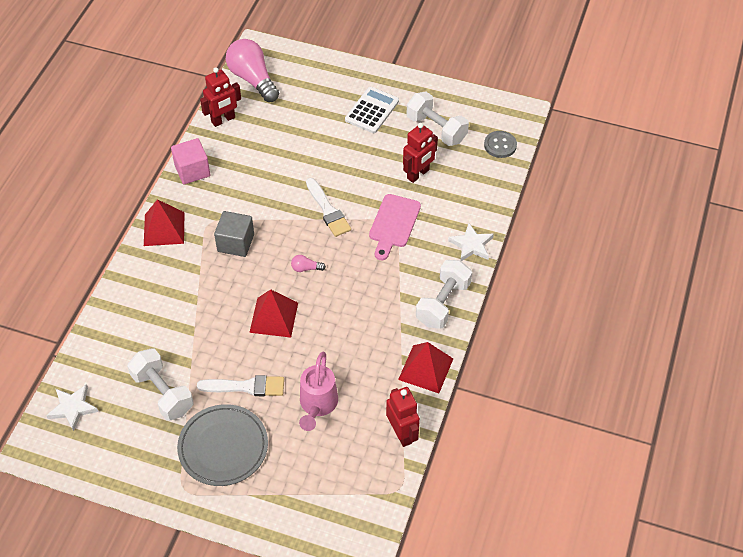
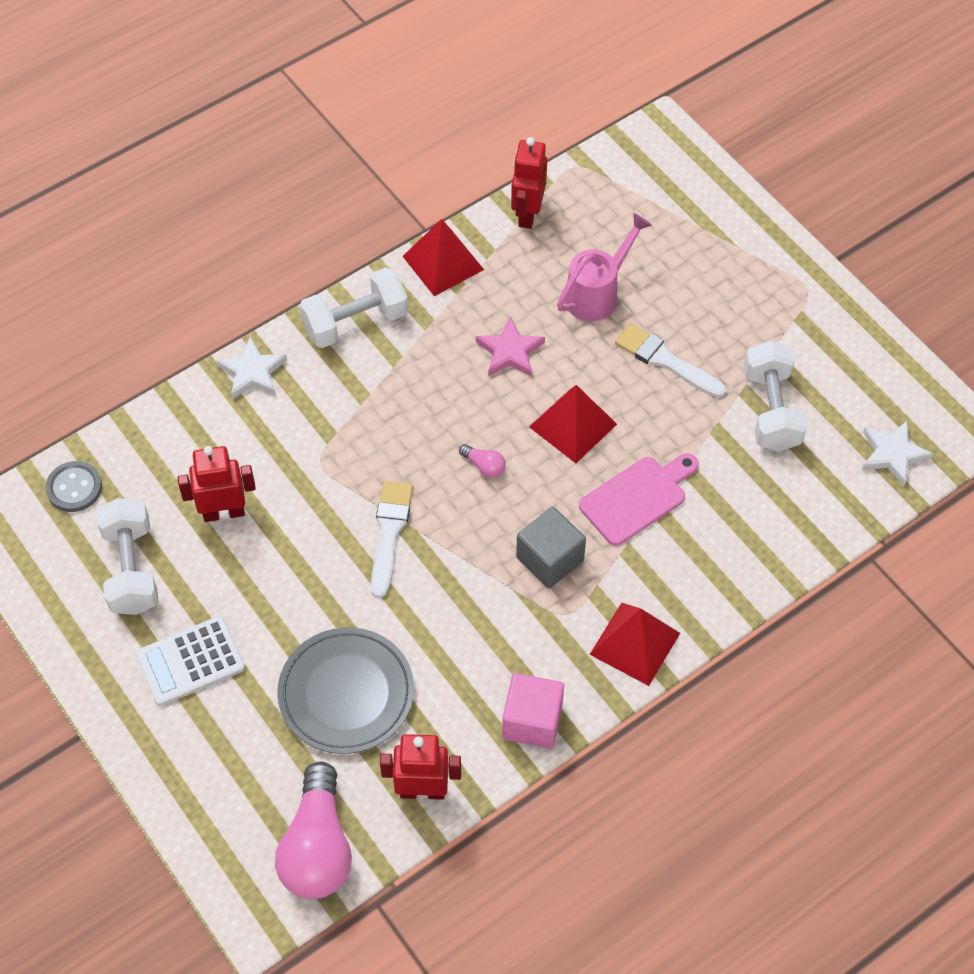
camera: 145 degrees left, 5 degrees up
grey plate [177,404,268,486] -> grey plate moved to [277,627,414,754]
pink cutting board [369,194,421,260] -> pink cutting board moved to [579,453,699,546]
none -> pink star [476,316,545,377]

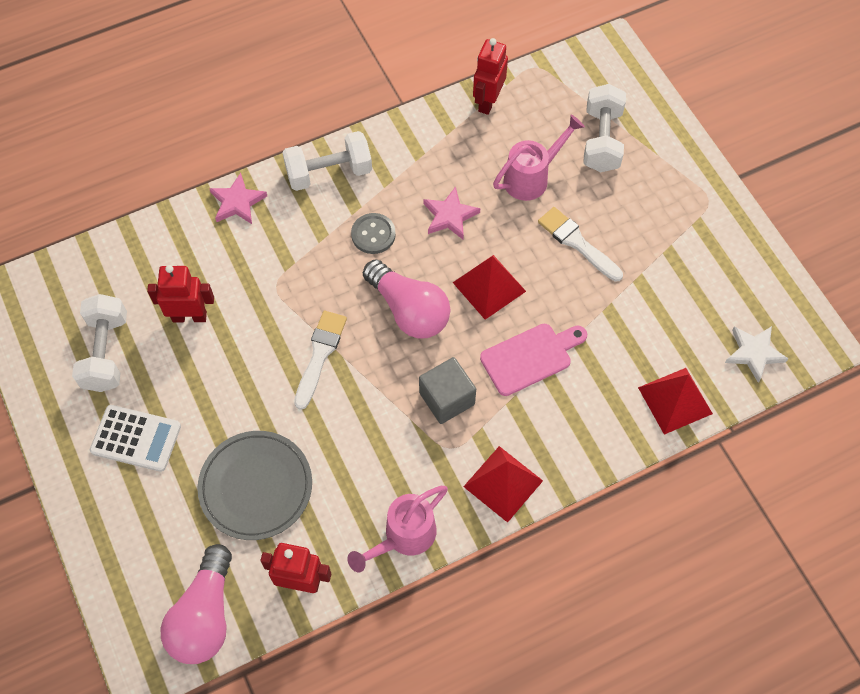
camera: 10 degrees right, 5 degrees up
grey button [45,461,102,512] -> grey button moved to [351,213,396,254]
white calculator [135,616,245,706] -> white calculator turned 150 degrees counterclockwise [90,405,181,472]
white star [216,337,287,399] -> pink star [209,173,267,224]
red pyramid [403,219,484,296] -> red pyramid moved to [638,368,713,435]
pink light bulb [459,444,506,478] -> pink light bulb [363,259,450,338], size x2.44
pink cube [502,673,564,749] -> pink watering can [347,486,448,573]
white dumbbell [744,340,807,452] -> white dumbbell moved to [583,84,626,172]

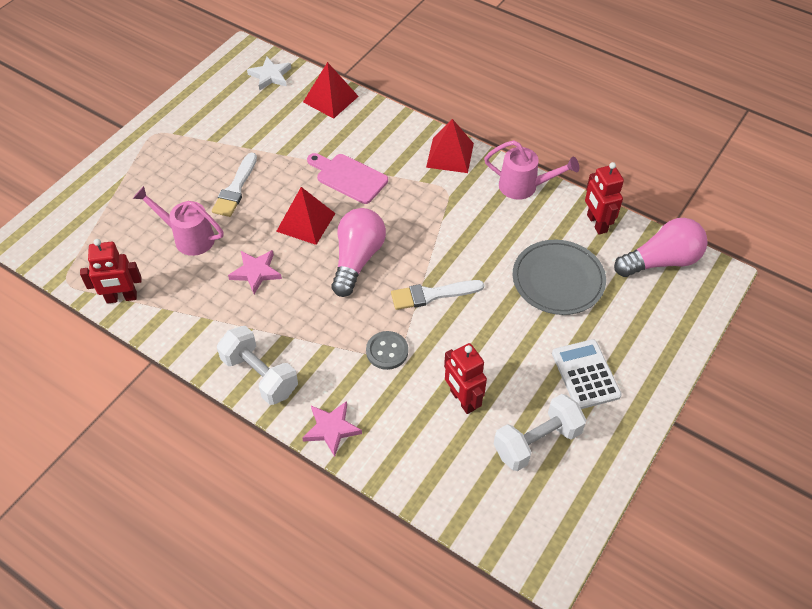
camera: 120 degrees left, 10 degrees down
grey button [351,213,396,254] -> grey button moved to [366,331,408,370]
grey cube [419,357,476,424] -> none
white dumbbell [583,84,626,172] -> none

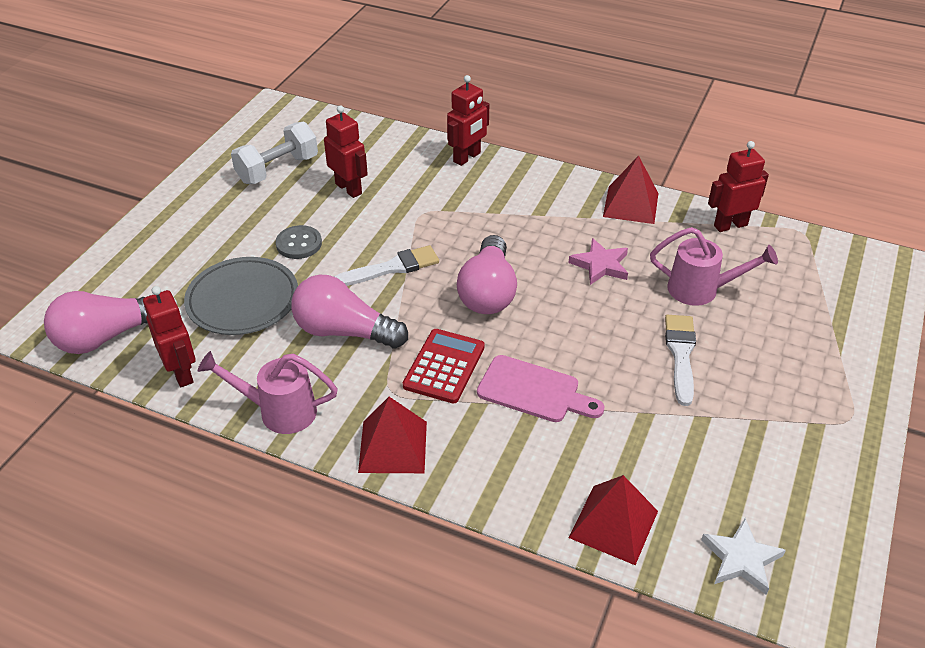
camera: 170 degrees right, 10 degrees down
white dumbbell [217,326,298,405] -> none
red pyramid [276,187,336,245] -> red pyramid moved to [603,155,658,224]
pink star [302,401,362,457] -> red robot [447,75,489,166]
grey button [366,331,408,370] -> grey button moved to [275,225,322,259]
white calculator [552,339,622,409] -> none
none -> pink light bulb [291,275,408,348]
none -> red calculator [403,329,485,404]

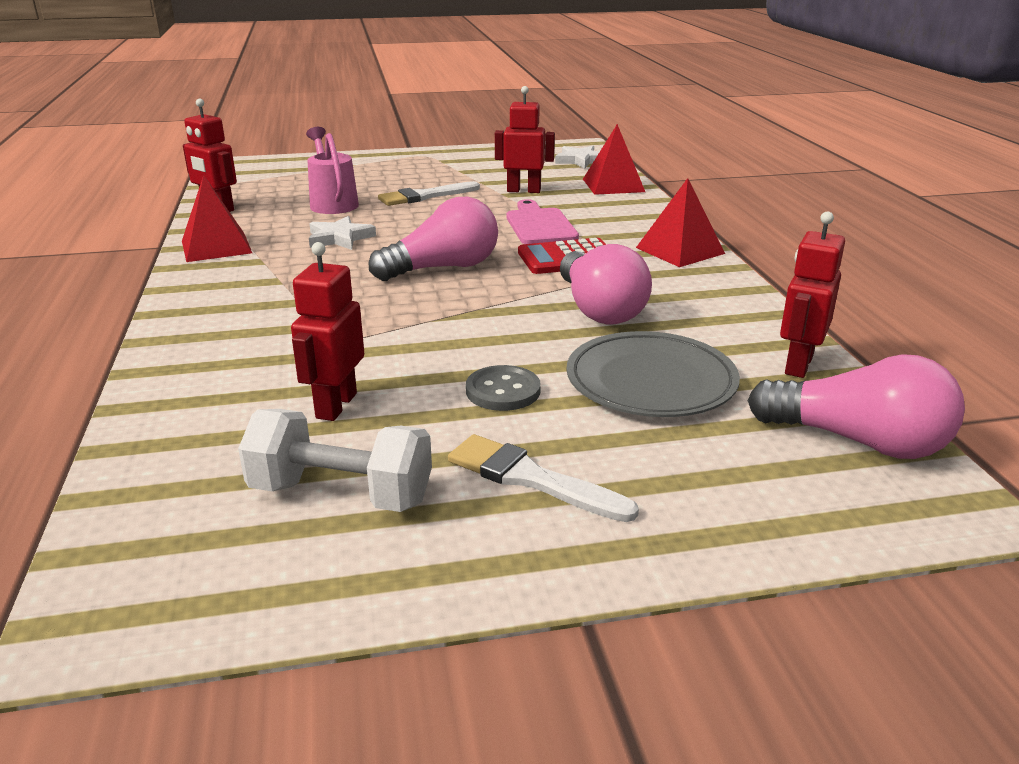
camera: 125 degrees left, 15 degrees down
pink watering can [198,351,338,434] -> none
white brush [334,245,439,286] -> white brush moved to [448,434,639,522]
red robot [447,75,489,166] -> red robot moved to [495,86,555,193]
pink star [568,238,628,285] -> white star [309,216,376,250]

